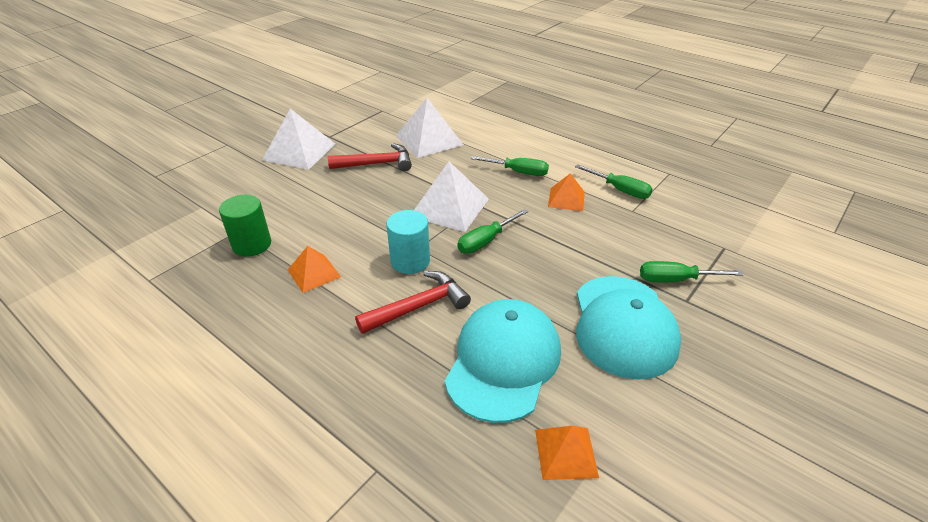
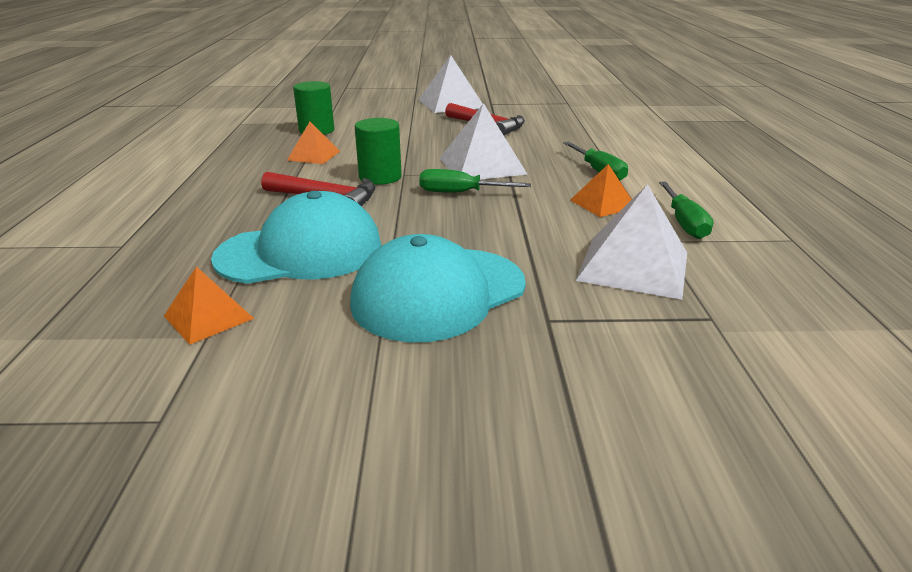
camera: 50 degrees right, 10 degrees down
turquoise cylinder [386,210,430,274] -> green cylinder [355,118,402,185]
white pyramid [396,98,463,158] -> white pyramid moved to [576,184,687,300]
green screwdriver [640,261,744,282] -> none

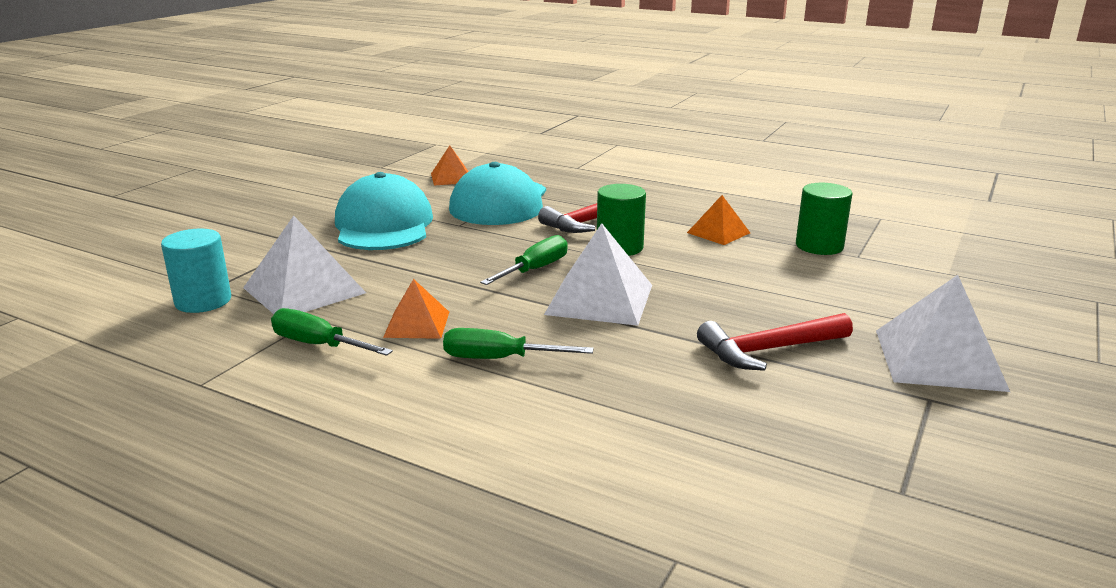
camera: 120 degrees right, 5 degrees down
none -> turquoise cylinder [161,229,231,313]

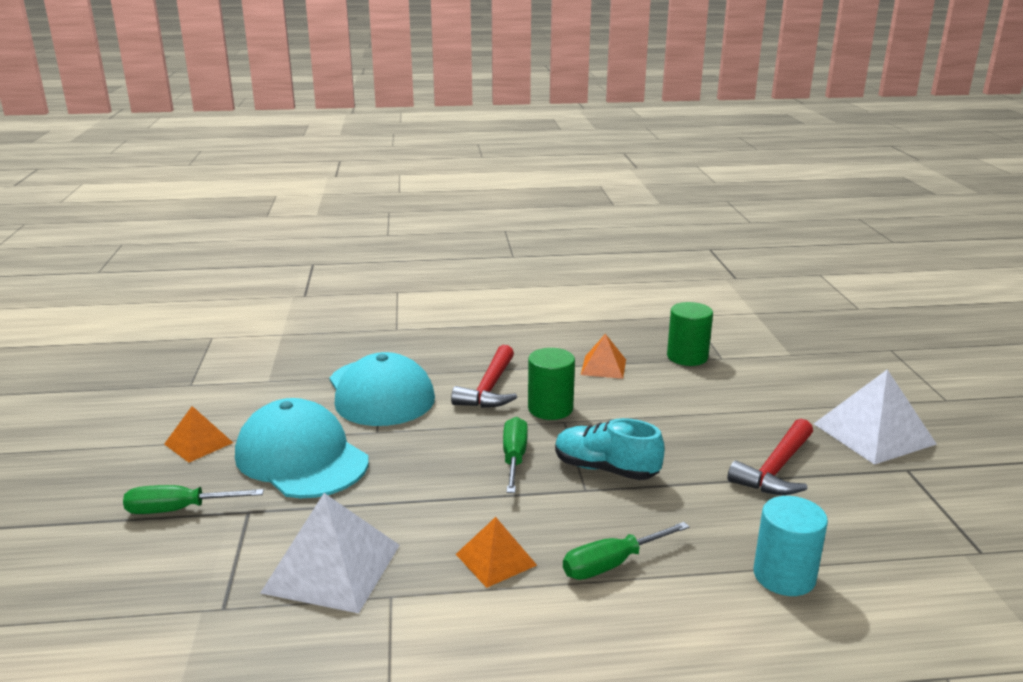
camera: 35 degrees left, 0 degrees up
turquoise cylinder [161,229,231,313] -> turquoise cylinder moved to [754,496,828,596]
green screwdriver [271,308,393,356] -> green screwdriver moved to [123,485,264,514]
orange pyramid [431,145,469,186] -> orange pyramid moved to [164,406,233,462]
white pyramid [544,223,652,326] -> turquoise shoe [555,418,665,480]

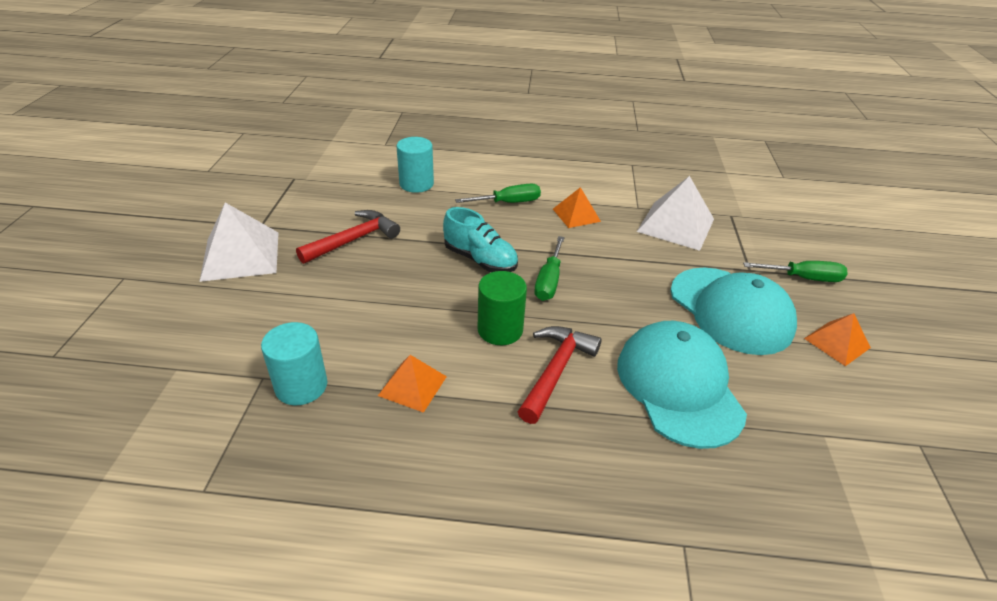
camera: 170 degrees left, 15 degrees up
green cylinder [667,302,713,366] -> turquoise cylinder [261,322,327,405]

